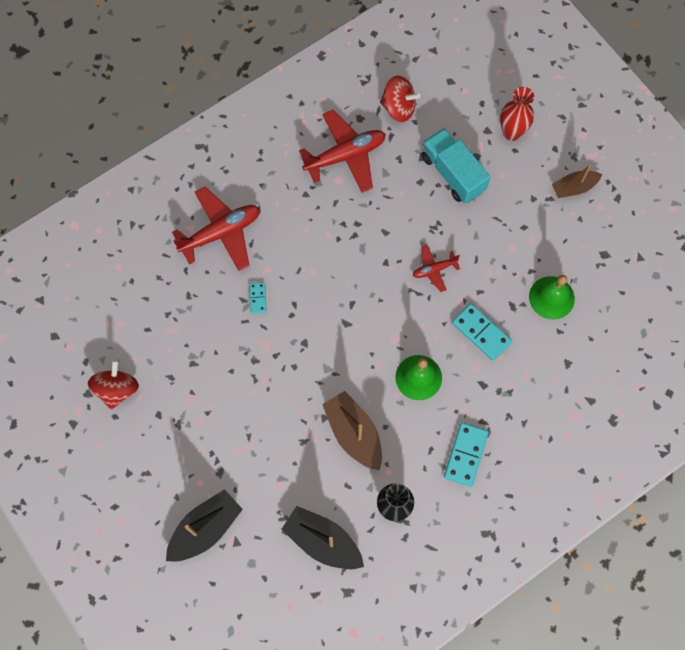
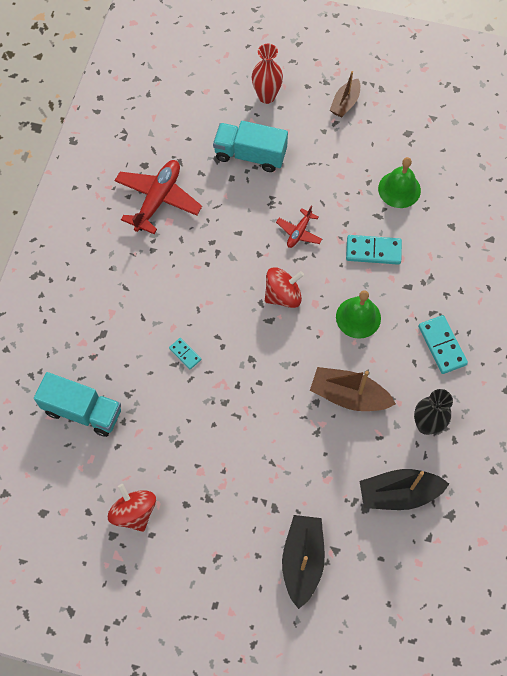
camera: 40 degrees left, 5 degrees down
red plane [172,187,260,271] -> none
red spinning top [380,76,421,122] -> red spinning top moved to [265,267,304,308]
none -> turquoise truck [34,372,121,437]

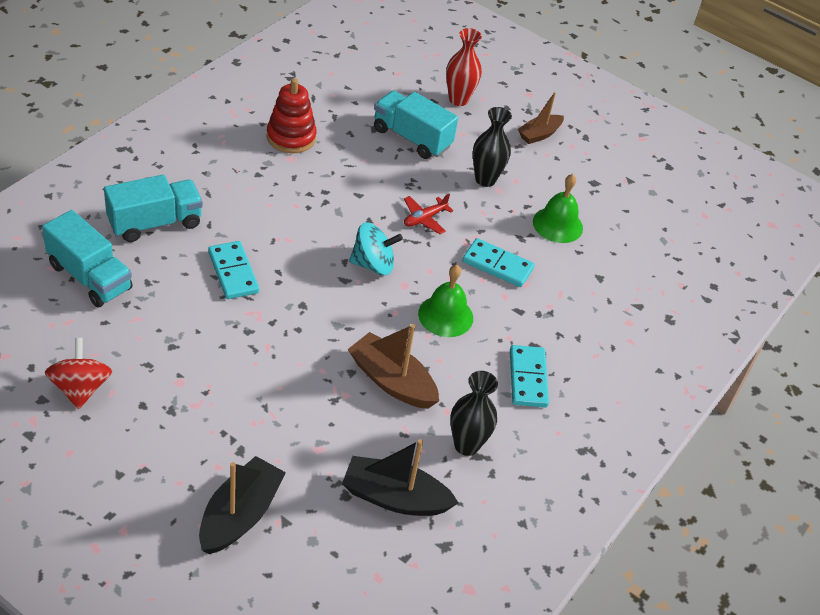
camera: 15 degrees right, 20 degrees down
red plane [114,160,202,234] -> red stacking toy [266,78,317,153]
turquoise domino [169,338,202,369] -> turquoise domino [208,241,259,299], size x1.78
red spinning top [265,267,304,308] -> turquoise spinning top [349,222,403,275]
none -> turquoise truck [104,175,203,242]
none -> black vase [473,107,512,187]

